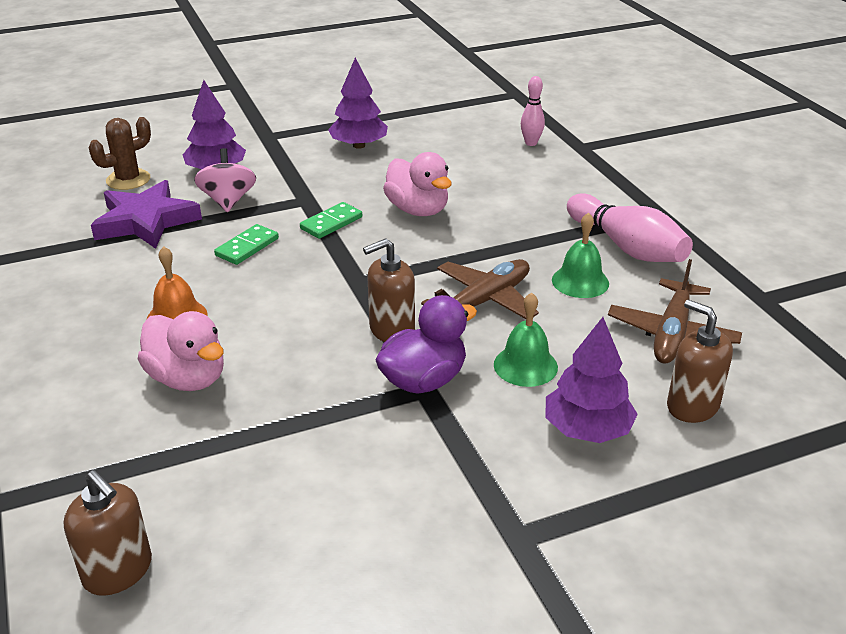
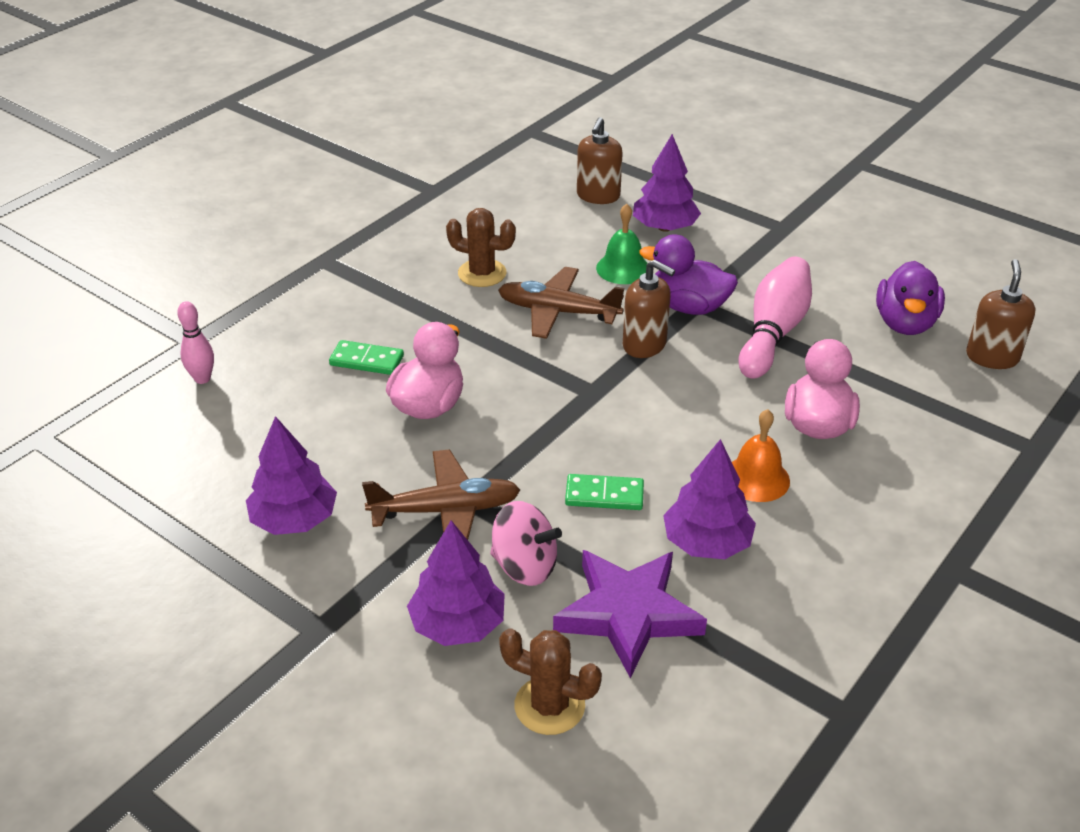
camera: 120 degrees left, 5 degrees up
pink spinning top [194,148,256,212] -> pink spinning top turned 120 degrees counterclockwise [490,501,562,586]
green domino [300,202,362,239] -> green domino moved to [329,340,404,375]
green bell [552,212,609,298] -> brown cactus [446,208,516,287]
pink bowling pin [567,193,693,262] -> pink bowling pin moved to [738,256,812,379]
brown plane [608,259,742,364] -> brown plane moved to [362,449,520,540]
none -> purple tree [663,439,756,559]
none -> purple duck [876,261,945,335]

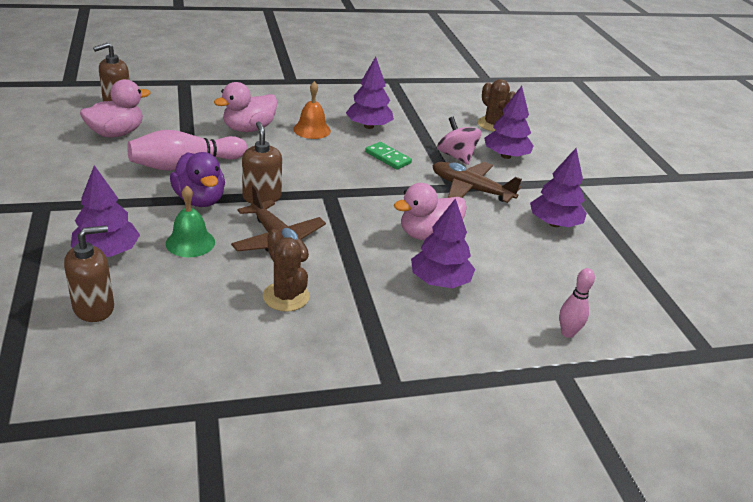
camera: 145 degrees left, 5 degrees down
green domino [329,340,404,375] -> purple tree [411,198,475,288]
purple star [553,550,707,678] -> none
purple duck [876,261,945,335] -> pink duck [80,79,150,138]

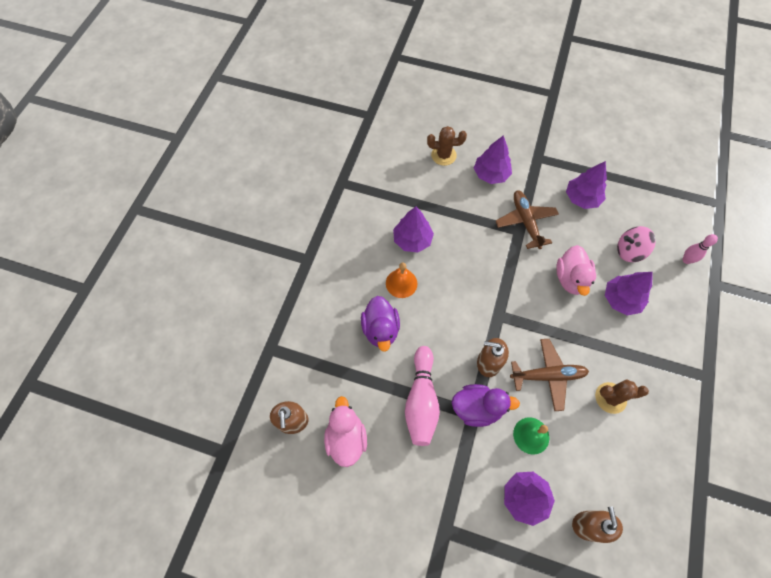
camera: 55 degrees left, 30 degrees up
pink duck [214,82,277,132] -> purple duck [361,296,400,352]
green domino [365,142,412,170] -> none
brown plane [432,162,522,203] -> brown plane turned 105 degrees clockwise [496,190,559,249]
pink spinning top [437,117,481,165] -> pink spinning top moved to [617,226,656,262]

